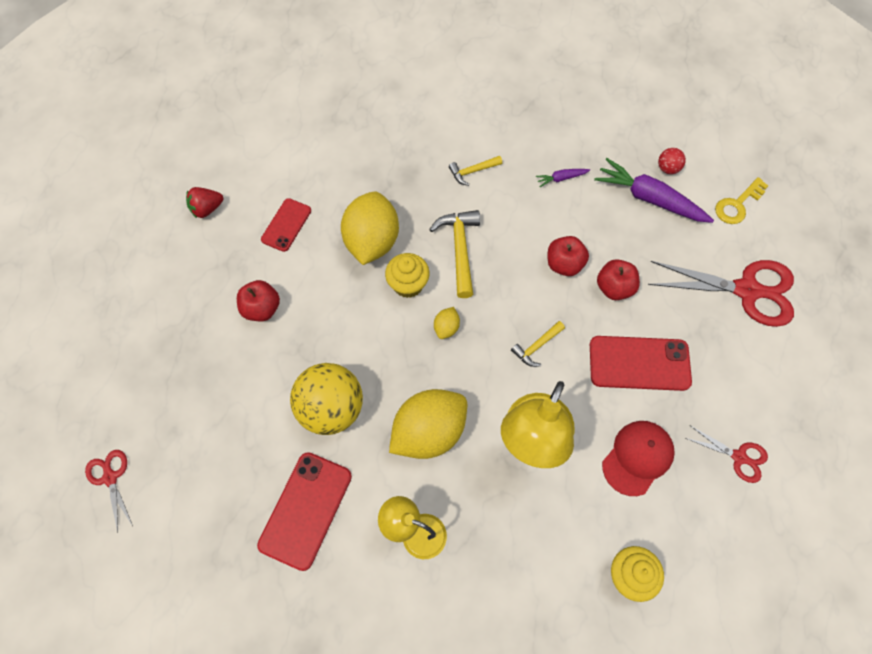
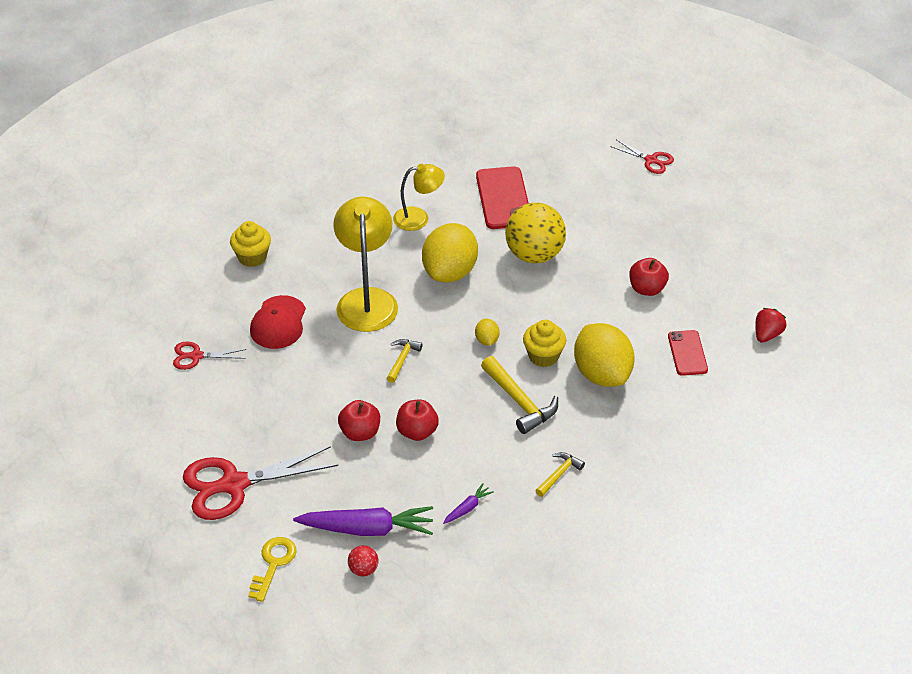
camera: 150 degrees right, 20 degrees down
red phone [590,336,692,391] -> none

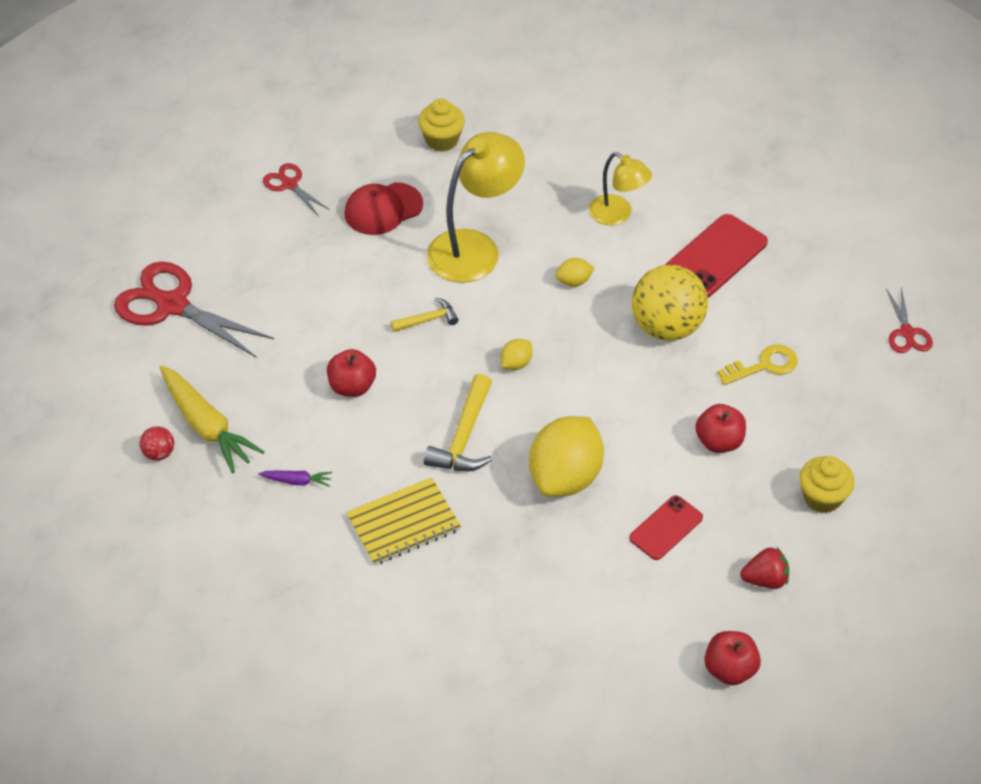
camera: 50 degrees right, 5 degrees up
yellow key [248,537,296,602] -> yellow key moved to [717,344,798,385]
purple carrot [293,506,433,536] -> yellow carrot [160,365,264,473]
red apple [338,400,380,441] -> red apple moved to [704,631,761,685]
yellow lemon [422,223,478,283] -> yellow lemon [555,258,595,287], size x0.43
yellow cupcake [523,320,566,367] -> yellow cupcake moved to [799,456,855,513]
yellow hammer [535,452,585,497] -> yellow notebook [346,477,461,565]

